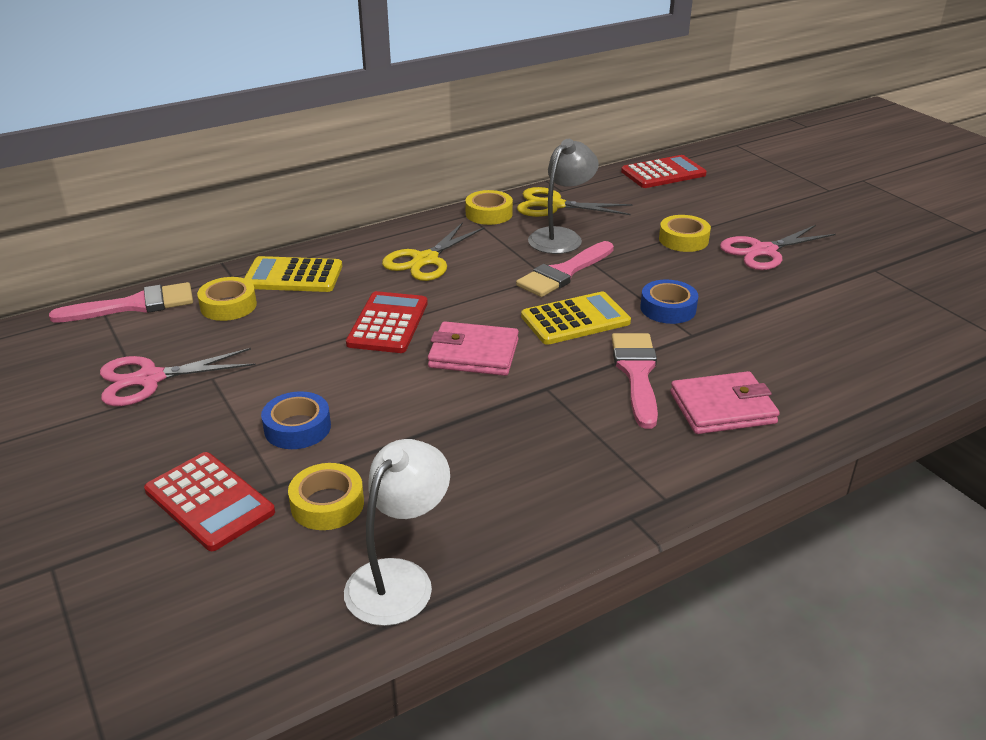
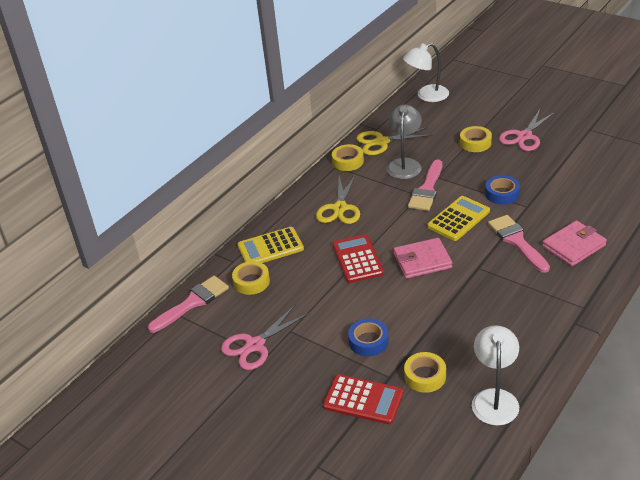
camera: 20 degrees left, 5 degrees up
red calculator [621,155,707,188] -> white lamp [403,43,449,102]

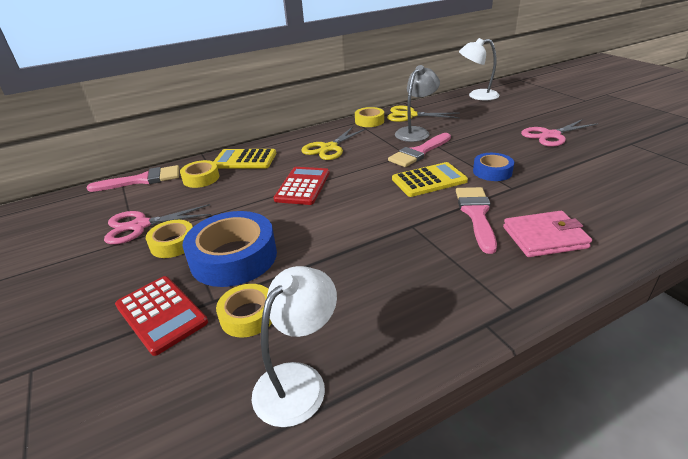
camera: 25 degrees right, 5 degrees down
blue tape [348,319,389,356] -> blue tape [183,211,277,287], size x1.82
pink wallet [393,238,452,279] -> none
yellow tape [460,126,492,152] -> yellow tape moved to [146,220,193,258]

